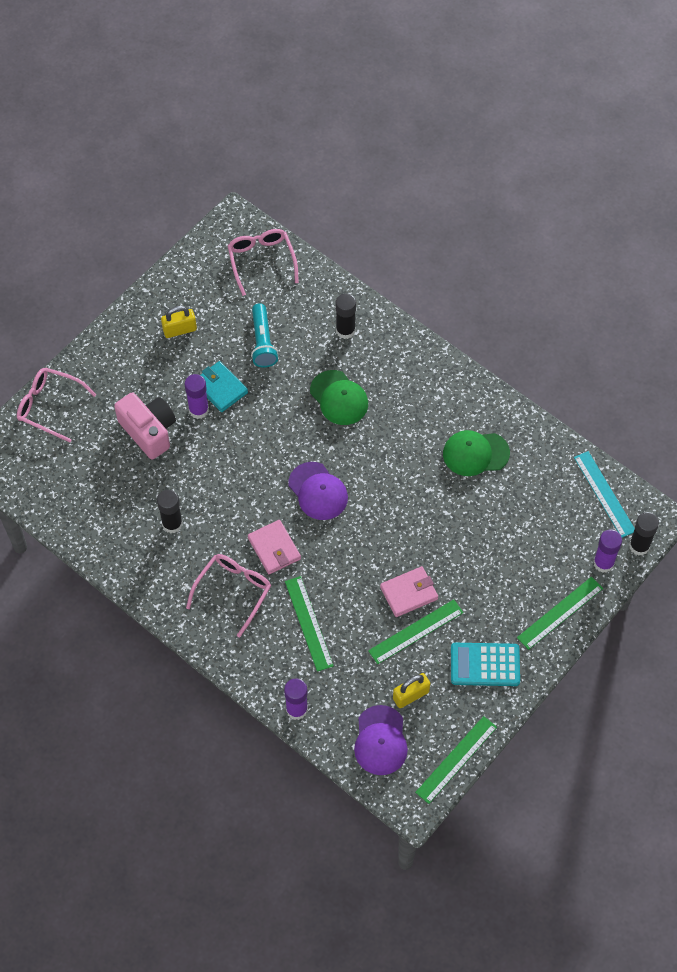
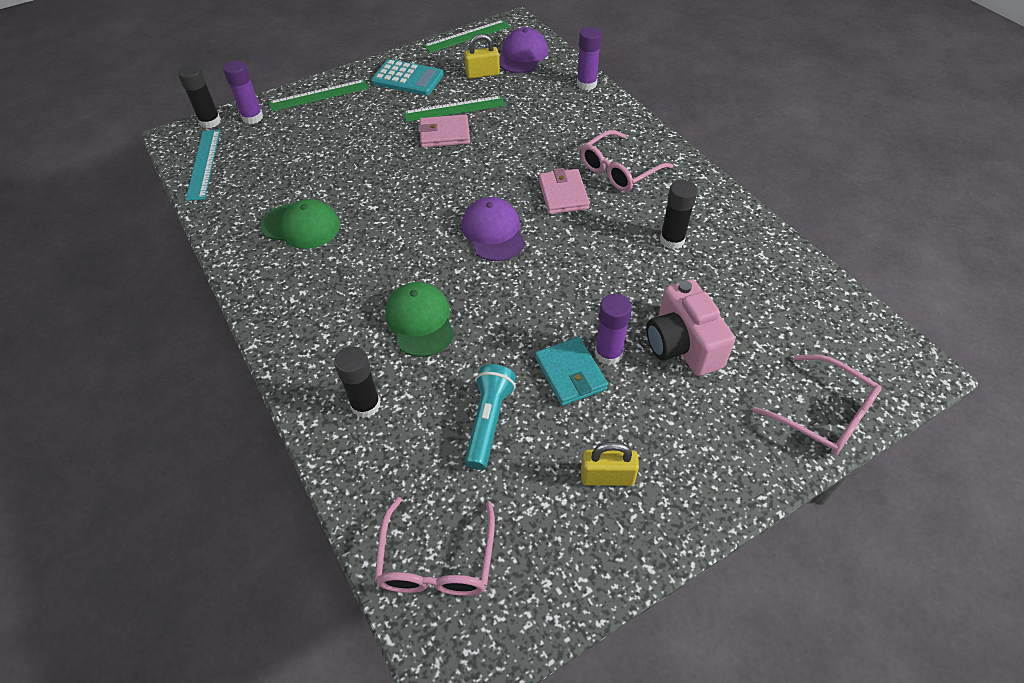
camera: 160 degrees left, 10 degrees down
green ruler [285,576,334,672] -> none

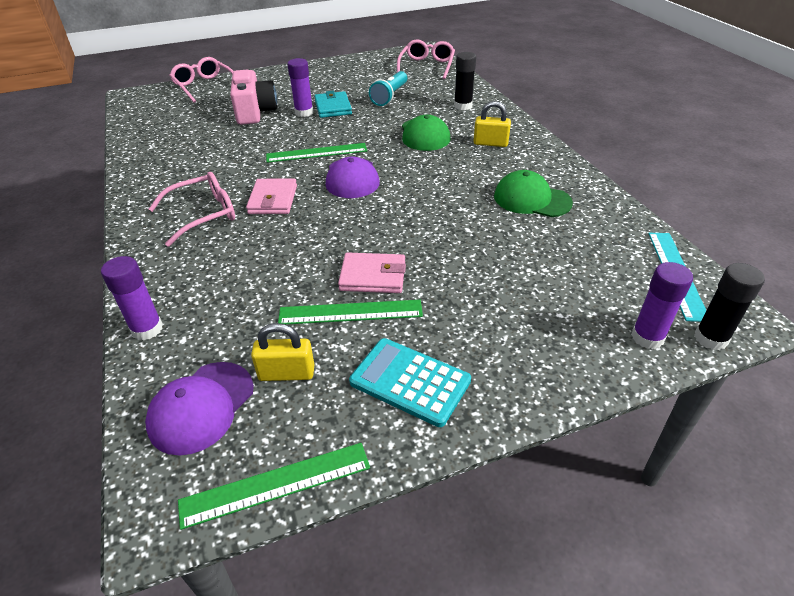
camera: 170 degrees left, 10 degrees down
green ruler [269,79,369,111] -> green ruler moved to [266,143,367,163]
yellow padlock [581,442,639,486] -> yellow padlock moved to [473,101,511,147]
black glue stick [660,180,698,249] -> none

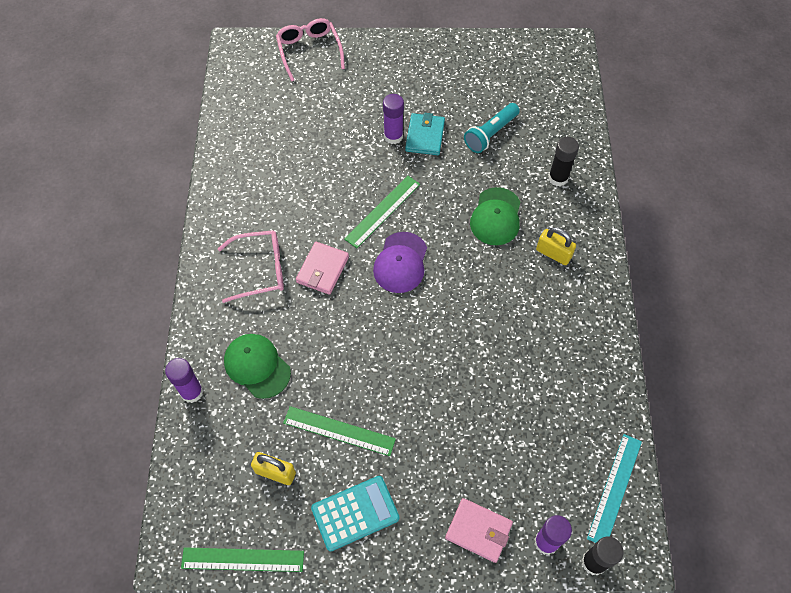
camera: 20 degrees right, 20 degrees up
purple cap [145,362,254,455] -> none
pink camera [230,70,277,125] -> none
green ruler [266,143,367,163] -> green ruler turned 60 degrees counterclockwise [345,176,420,248]
pink wallet [338,252,406,293] -> pink wallet moved to [445,498,513,563]
turquoise calculator [349,338,471,427] -> turquoise calculator turned 105 degrees clockwise [311,476,400,551]
pink glasses [397,39,455,79] -> none
green cap [494,170,573,217] -> green cap moved to [224,334,291,399]

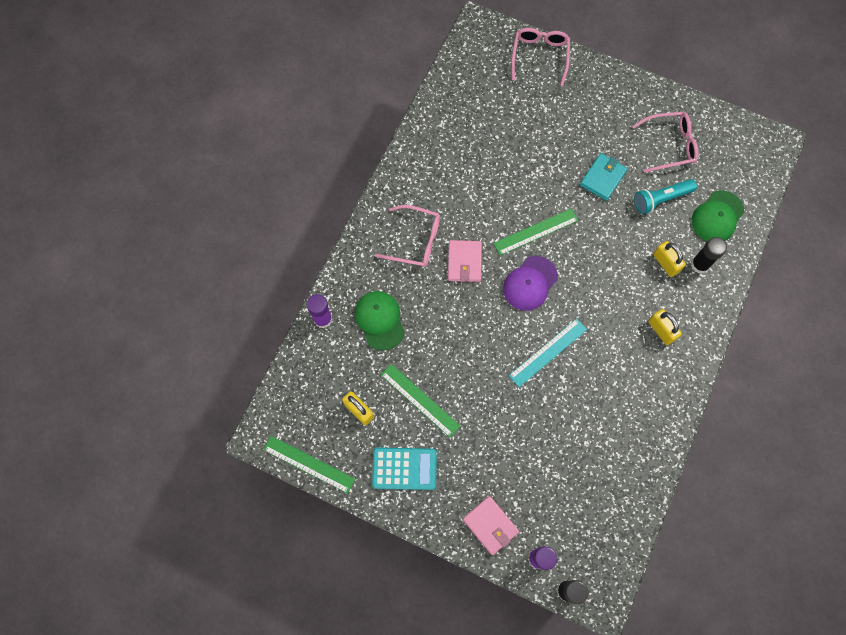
camera: 25 degrees right, 10 degrees up
pink wallet [296,242,349,295] -> pink wallet turned 45 degrees counterclockwise [448,240,482,282]
purple glue stick [383,94,404,144] -> none
green cap [470,187,520,245] -> green cap moved to [691,190,744,242]
turquoise ruler [587,434,642,543] -> turquoise ruler moved to [509,319,587,387]
none -> pink glasses [632,112,698,173]
none -> yellow padlock [653,241,686,277]

